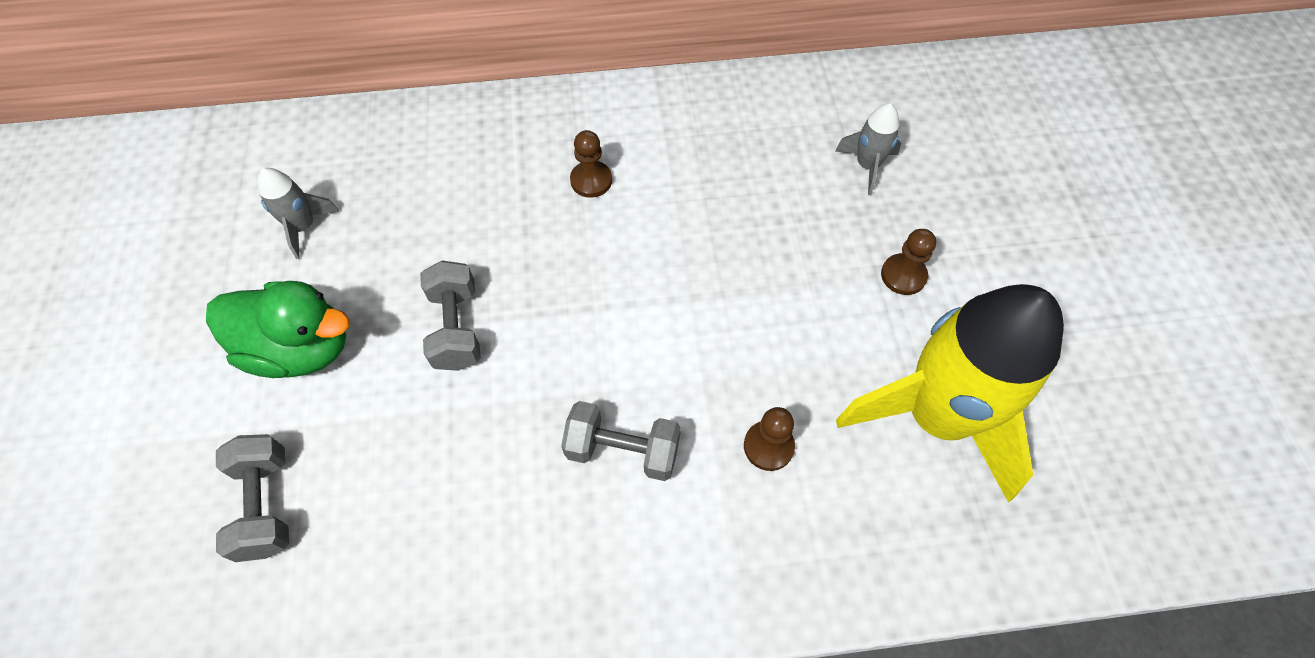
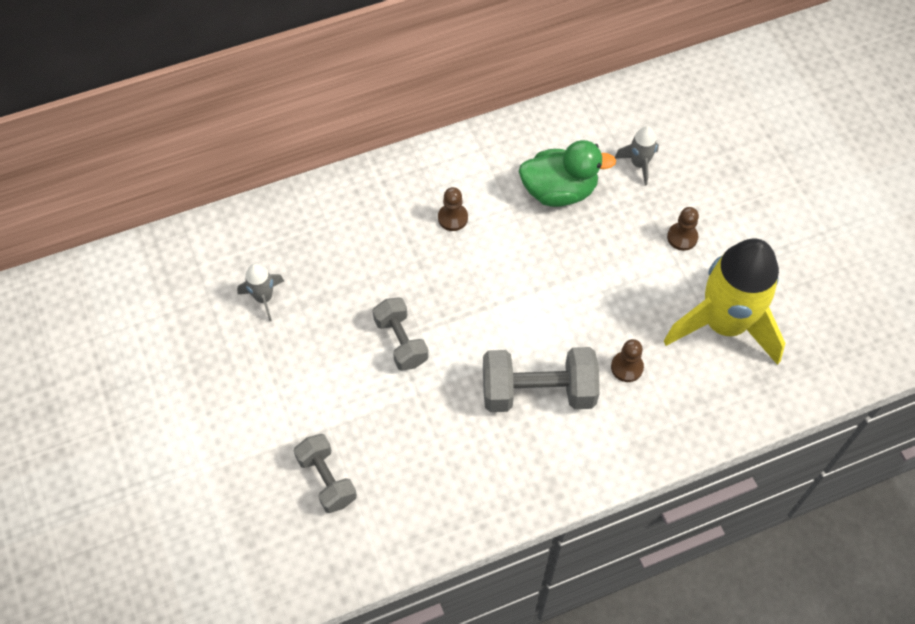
camera: 15 degrees left, 0 degrees up
green duck [206,281,349,378] -> green duck moved to [519,140,616,207]
grey dumbbell [561,401,681,481] -> grey dumbbell [483,347,600,412], size x1.59

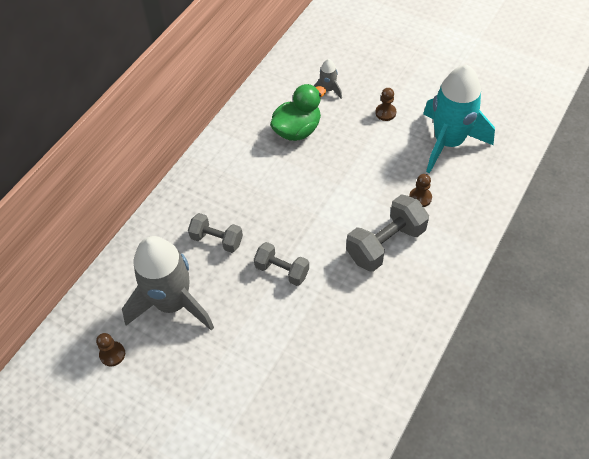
camera: 35 degrees left, 5 degrees down
grey rocket [237,263,284,321] -> grey rocket [122,236,214,331], size x2.37
grey dumbbell [294,434,357,513] -> grey dumbbell moved to [188,213,243,253]
brown pawn [438,187,468,231] -> brown pawn moved to [96,333,125,366]
yellow rocket [664,238,785,365] -> turquoise rocket [423,65,495,173]

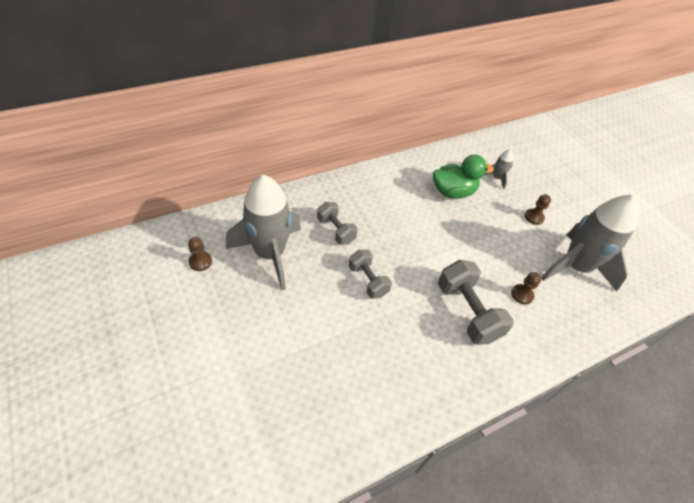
camera: 25 degrees right, 5 degrees down
grey dumbbell [346,194,429,272] -> grey dumbbell turned 75 degrees clockwise [438,260,514,345]
turquoise rocket [423,65,495,173] -> grey rocket [541,195,639,291]

